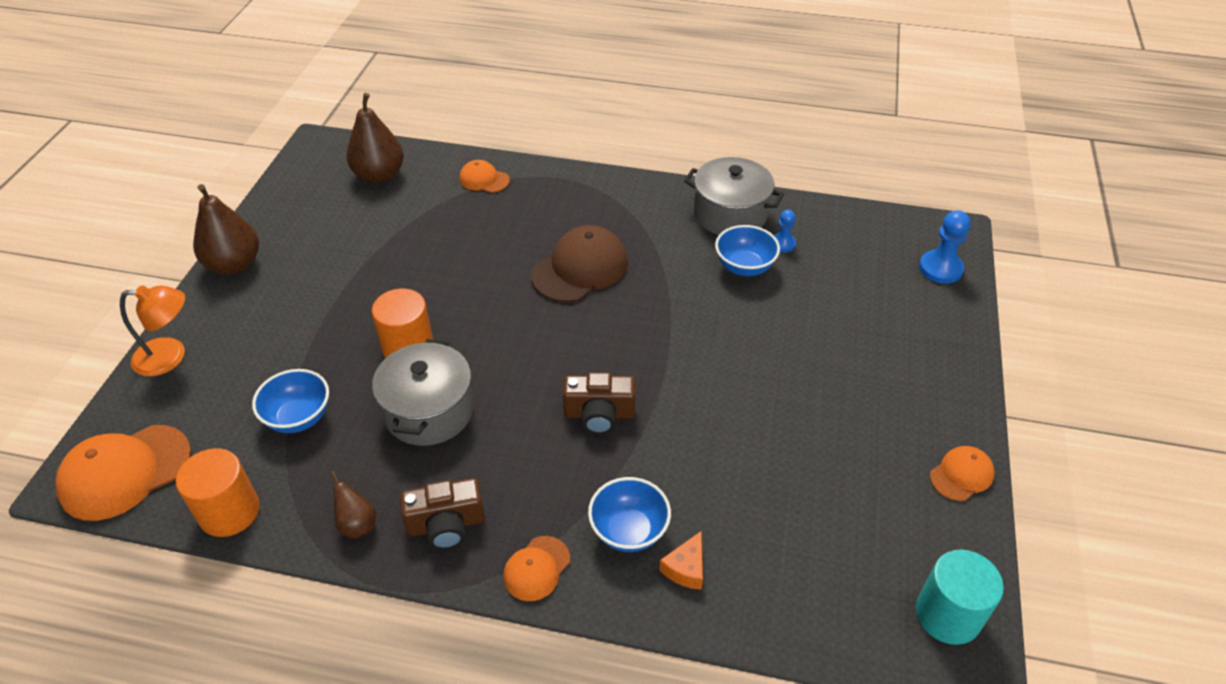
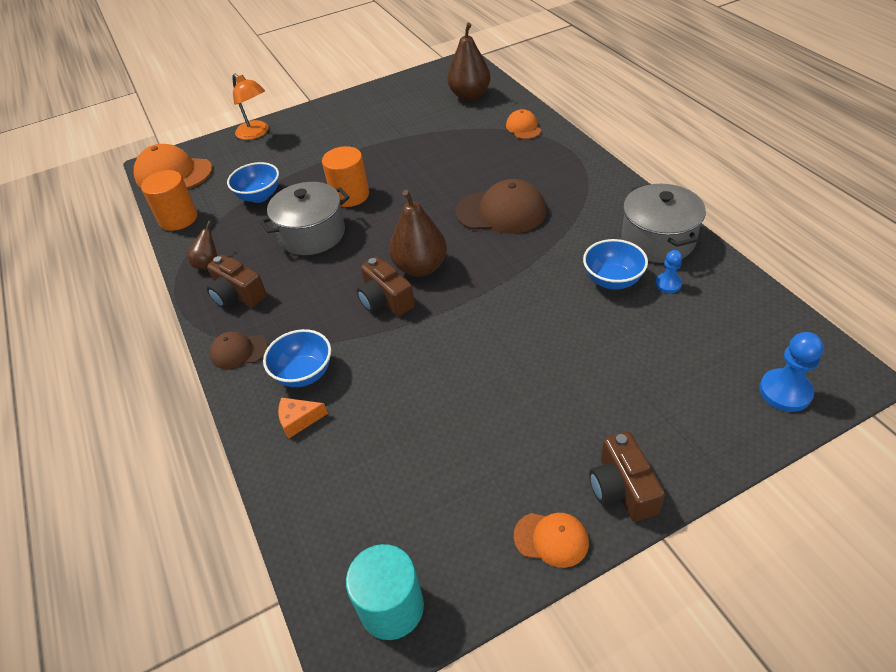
camera: 55 degrees right, 0 degrees up
brown pear [193,184,259,275] -> brown pear moved to [389,190,447,277]
orange cap [503,536,570,601] -> brown cap [210,332,268,369]
none -> brown camera [589,432,665,521]

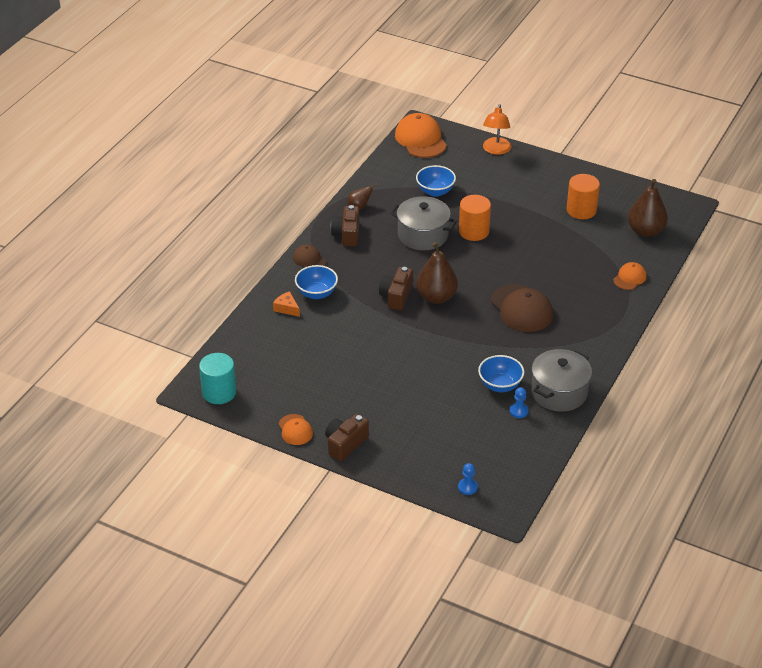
camera: 50 degrees right, 5 degrees down
orange cylinder [141,170,198,231] -> orange cylinder moved to [567,174,600,219]
blue pawn [759,332,824,412] -> blue pawn [458,463,478,495], size x0.60

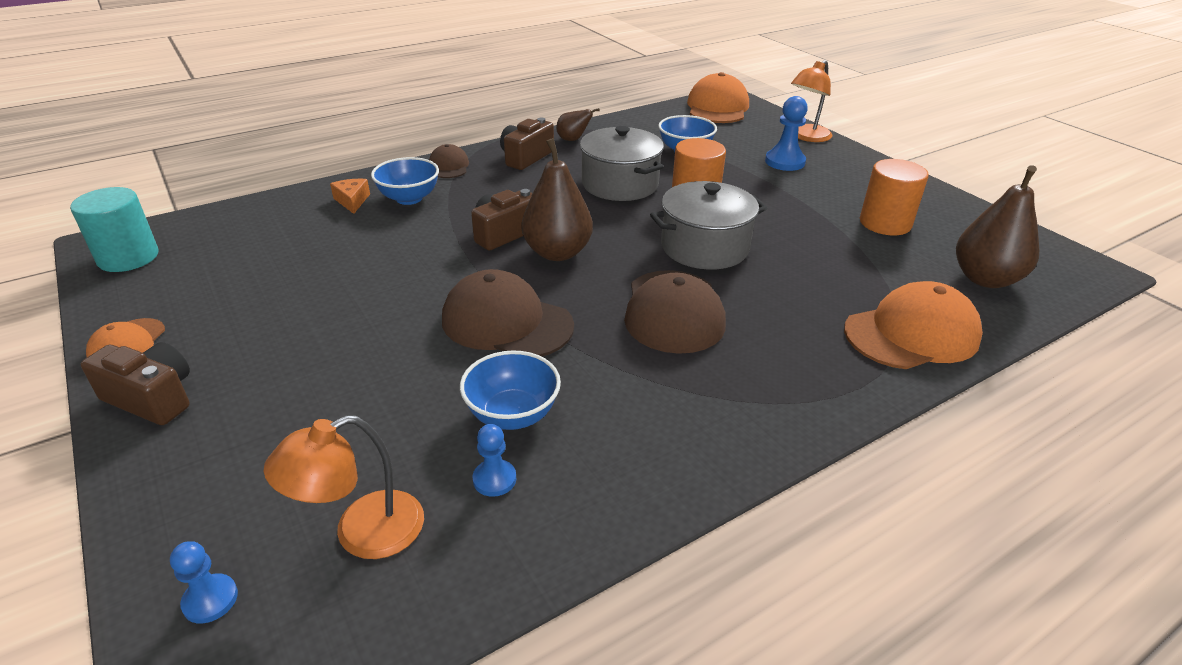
camera: 30 degrees right, 5 degrees down
brown camera [325,414,369,461] -> brown camera turned 45 degrees clockwise [81,342,190,425]
grey pot [531,349,592,412] -> grey pot moved to [650,181,767,270]
orange cap [613,262,647,290] -> orange cap [844,281,983,369], size x1.83
none -> orange lamp [263,415,424,559]
none -> brown cap [442,269,574,357]
none -> blue pawn [765,96,808,171]

